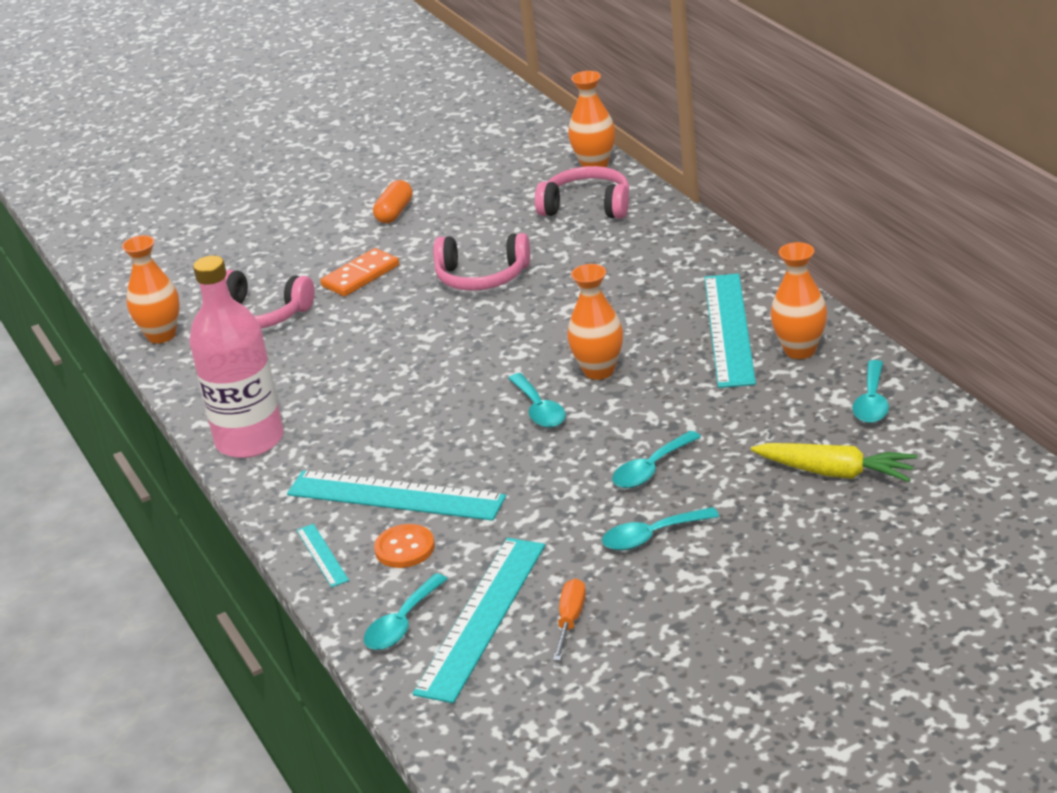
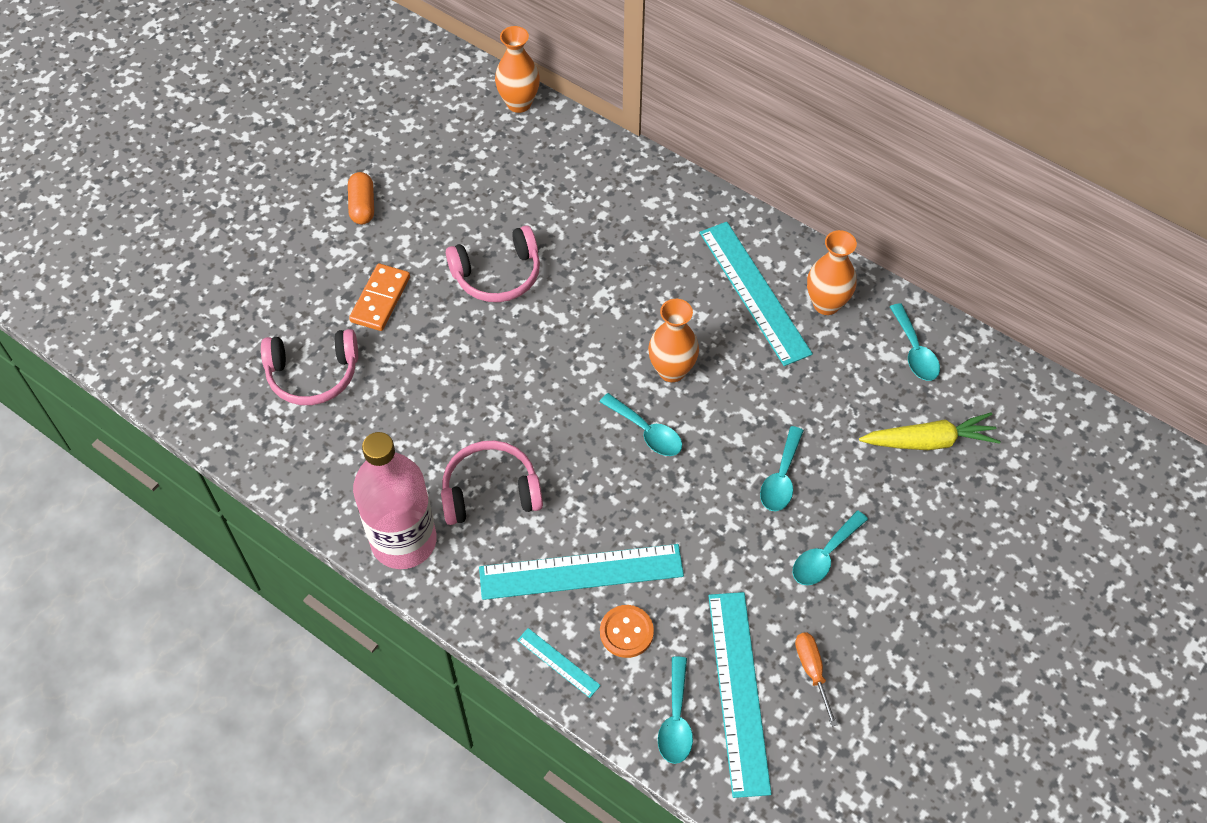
camera: 30 degrees left, 25 degrees up
orange vase [122,235,180,343] -> none
pink headphones [535,166,629,219] -> pink headphones moved to [441,440,543,525]

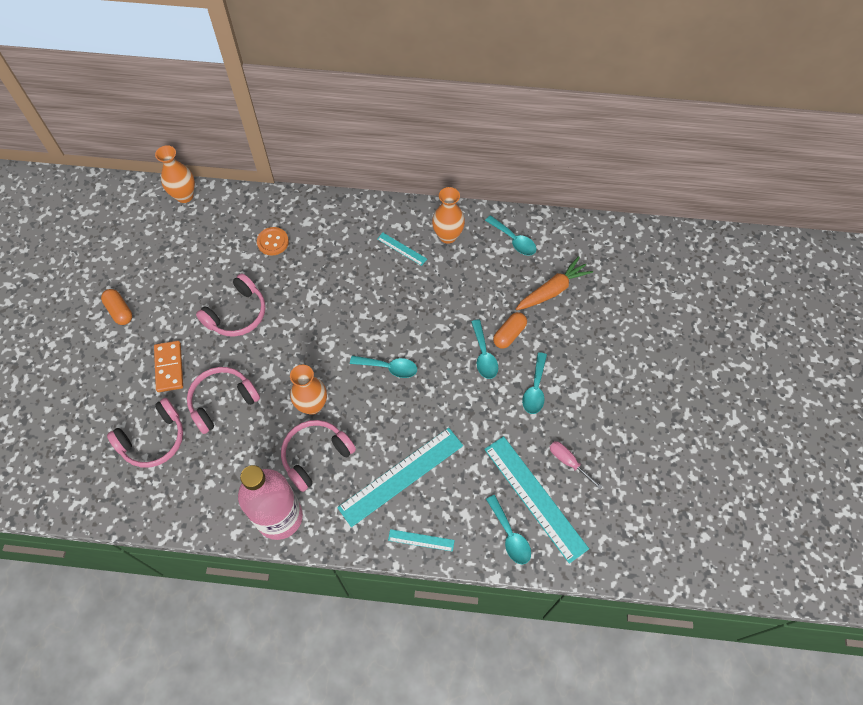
camera: 30 degrees left, 5 degrees up
orange button [600,605,654,658] -> orange button moved to [257,227,289,256]
orange vase [648,299,699,382] -> orange vase moved to [290,365,327,415]
turquoise ruler [700,222,813,366] -> turquoise ruler [377,233,427,266], size x0.46
orange screwdriver [795,632,838,727] -> pink screwdriver [550,441,602,490]
yellow carrot [859,412,1001,450] -> orange carrot [516,256,593,310]
none -> pink headphones [187,367,260,434]
none -> orange capsule [493,312,527,349]

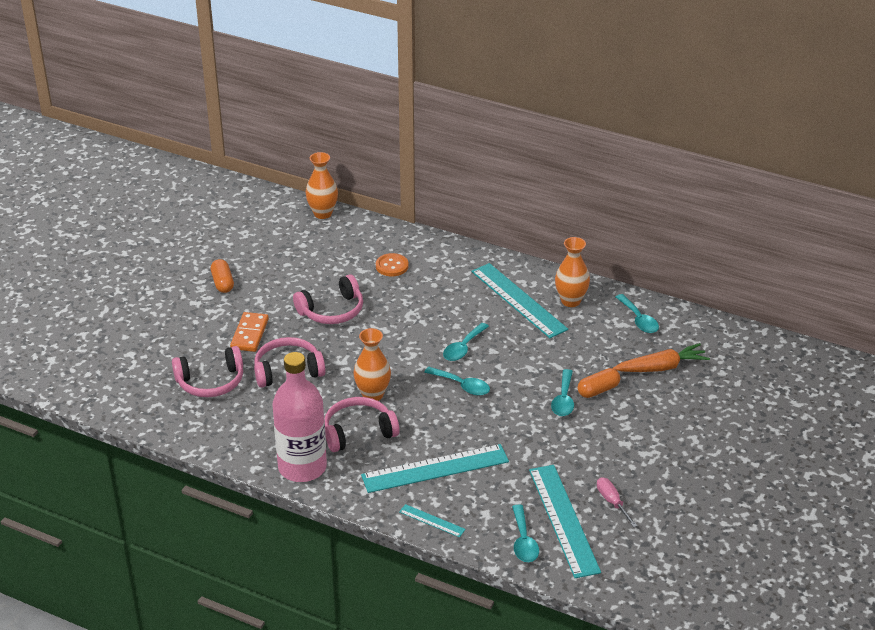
camera: 20 degrees right, 25 degrees down
turquoise ruler [377,233,427,266] -> turquoise ruler [471,263,568,338], size x2.19
turquoise spoon [522,352,547,414] -> turquoise spoon moved to [443,323,489,361]

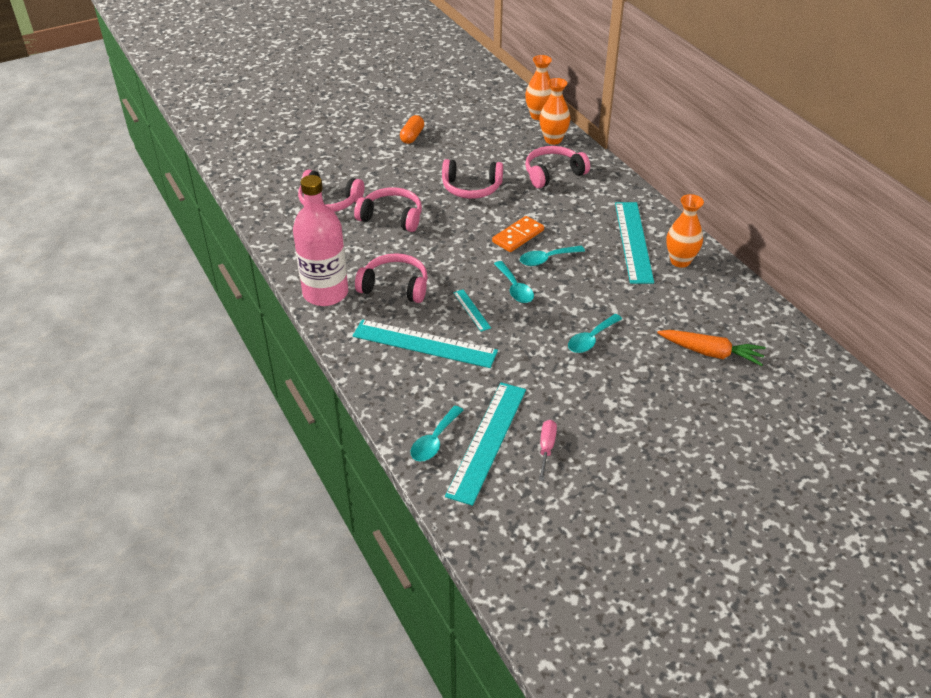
camera: 35 degrees right, 5 degrees up
orange domino [230,312,269,352] -> orange domino moved to [492,216,544,252]
orange vase [354,328,391,401] -> orange vase moved to [539,78,570,145]
orange button [376,253,409,276] -> pink headphones [525,146,590,188]
turquoise ruler [399,504,466,537] -> turquoise ruler moved to [453,290,491,332]
orange capsule [578,368,620,398] -> none
turquoise spoon [616,294,659,333] -> none

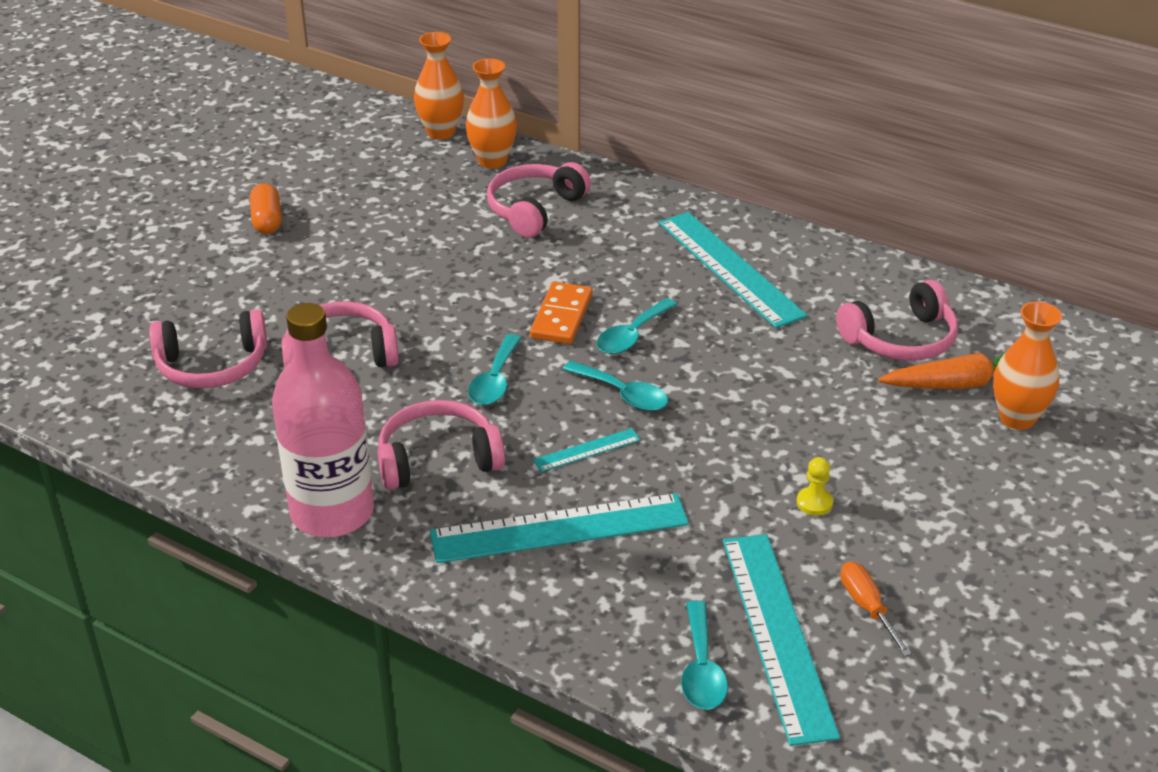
camera: 30 degrees left, 5 degrees down
pink headphones [442,159,503,199] -> pink headphones moved to [836,280,958,361]
turquoise ruler [453,290,491,332] -> turquoise ruler turned 60 degrees counterclockwise [533,428,641,472]
pink screwdriver [539,420,557,481] -> orange screwdriver [840,561,912,657]
turquoise spoon [568,314,622,353] -> turquoise spoon moved to [468,334,521,405]
orange vase [666,194,704,268] -> orange vase moved to [993,302,1062,430]
none -> yellow pawn [797,457,833,516]

